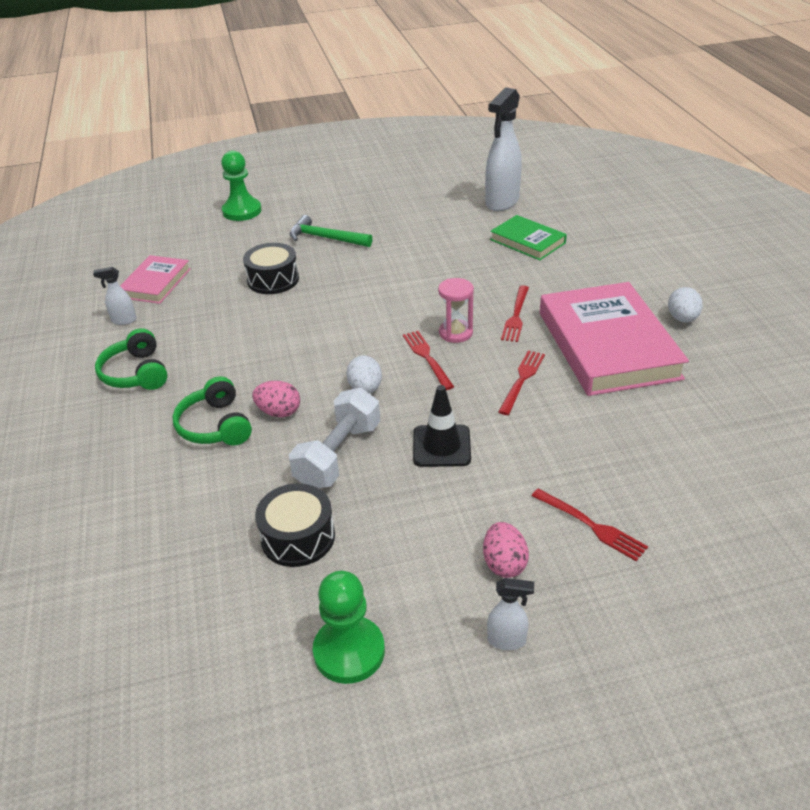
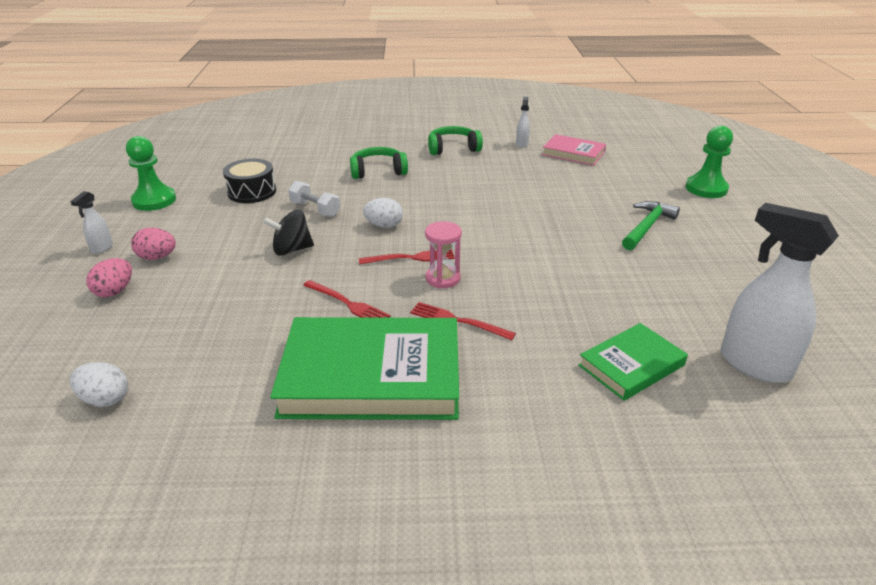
camera: 100 degrees right, 5 degrees down
black drum [243,243,299,294] -> none
pink egg [252,381,300,417] -> pink egg moved to [86,258,132,297]
white dumbbell [289,388,380,488] -> white dumbbell [288,181,340,217], size x0.66
black traffic cone [413,385,471,467] -> black spinning top [263,210,314,256]
red fork [532,489,648,561] -> none
pink book [540,282,689,396] -> green book [270,317,459,420]
white egg [668,287,703,323] -> white egg moved to [70,362,128,407]

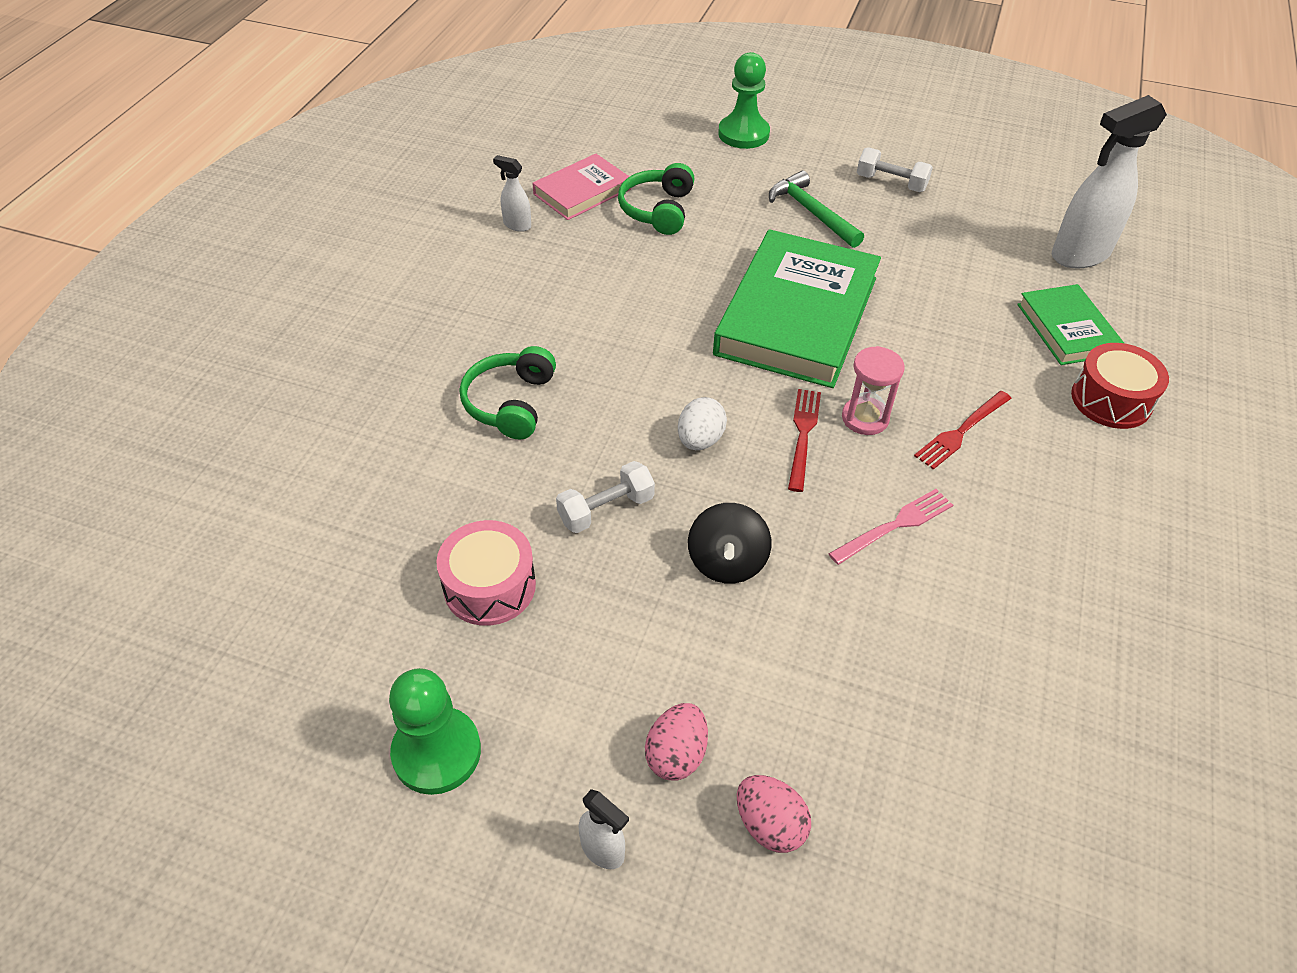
camera: 70 degrees left, 15 degrees up
white egg [70,362,128,407] -> none
black drum [223,159,276,203] -> pink drum [436,520,536,626]
green book [270,317,459,420] -> green book moved to [713,229,881,388]
red fork [303,280,390,318] -> pink fork [829,489,953,565]
green headphones [428,126,483,155] -> green headphones moved to [618,163,694,235]
none -> white dumbbell [857,147,933,192]
none -> red drum [1071,343,1169,429]

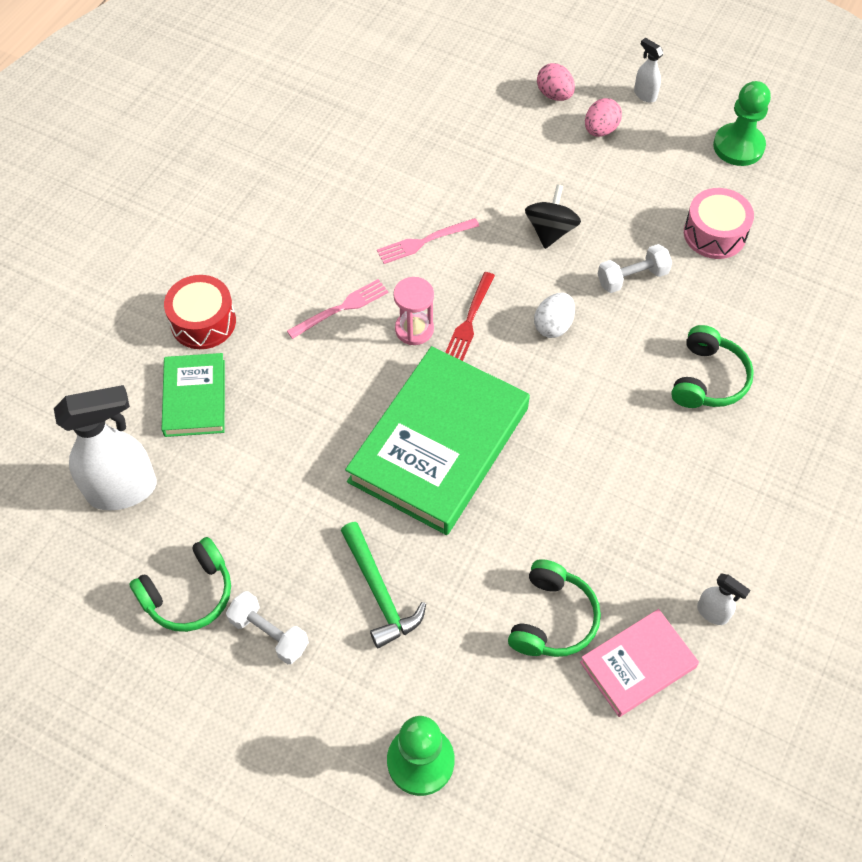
camera: 170 degrees left, 10 degrees up
red fork [914,391,1012,470] -> pink fork [287,279,389,339]
none -> green headphones [129,537,231,632]

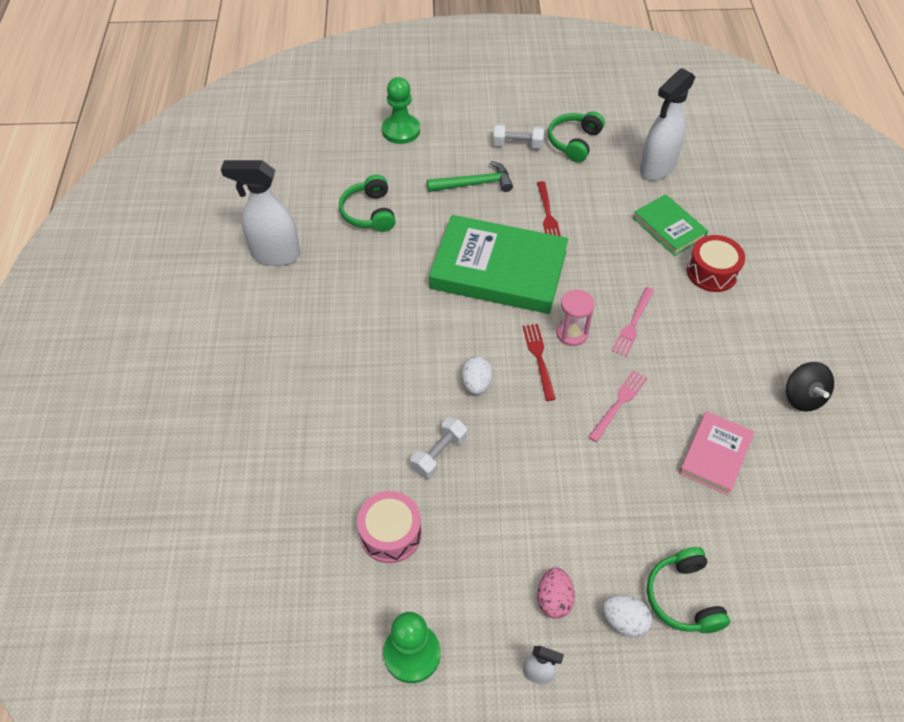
camera: 150 degrees right, 5 degrees down
green hammer [341,522,426,648] -> green hammer turned 135 degrees clockwise [427,161,513,192]
green book [345,346,530,535] -> green book turned 75 degrees counterclockwise [429,215,568,314]
black spinning top [525,185,581,249] -> black spinning top moved to [786,362,834,412]
pink egg [537,63,575,101] -> white egg [602,595,652,637]
pink book [580,609,699,717] -> pink book moved to [679,411,754,496]
green headphones [671,325,754,408] -> green headphones moved to [647,547,730,633]
white spray bottle [697,574,751,625] -> white spray bottle [221,160,300,266], size x2.19
none -> red fork [537,181,561,236]

